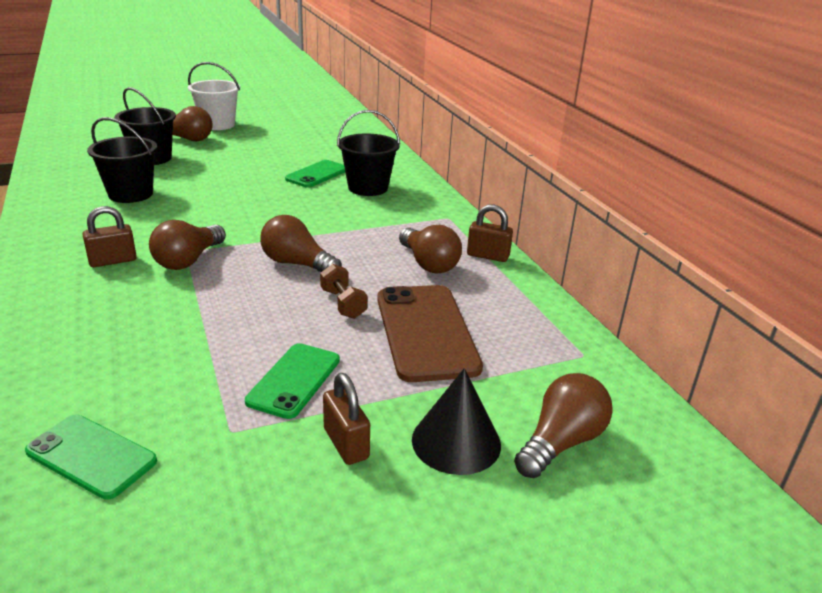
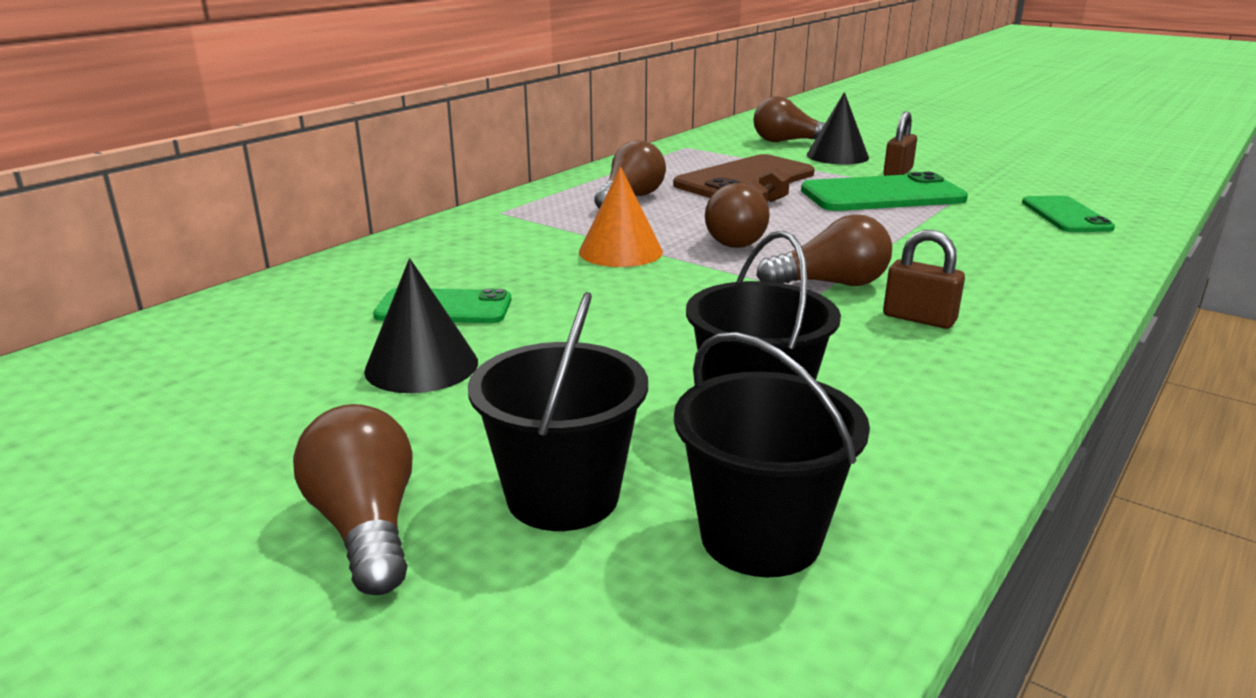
camera: 120 degrees left, 5 degrees down
white bucket [188,62,240,130] -> none
green phone [245,343,340,419] -> green phone [801,172,968,211], size x1.62
black bucket [337,110,400,196] -> black bucket moved to [674,332,870,577]
brown padlock [467,205,513,262] -> none
none -> black cone [364,258,478,393]
none -> orange cone [579,167,663,267]

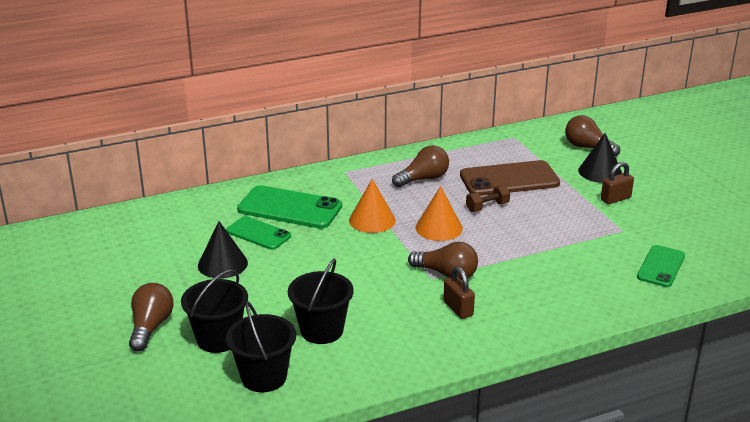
camera: 30 degrees right, 5 degrees up
brown light bulb [705,183,770,248] -> orange cone [415,186,463,241]
green phone [801,172,968,211] -> green phone moved to [237,185,342,229]

